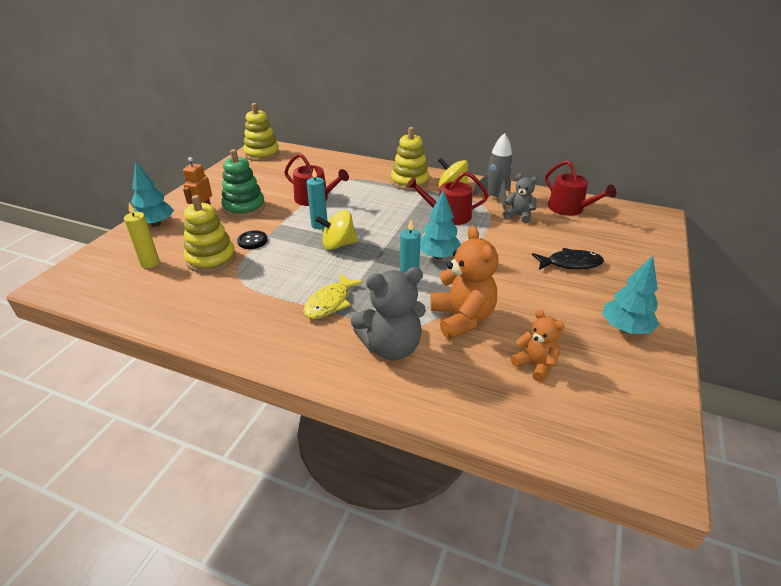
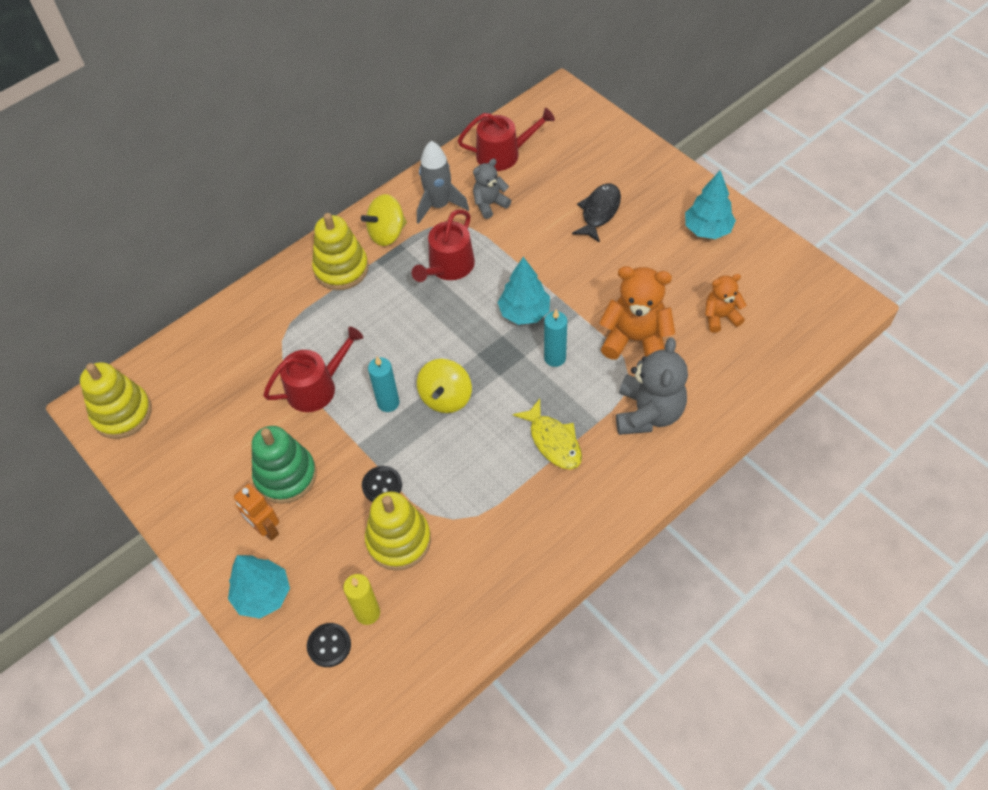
camera: 60 degrees left, 20 degrees up
none -> black button [307,623,351,667]

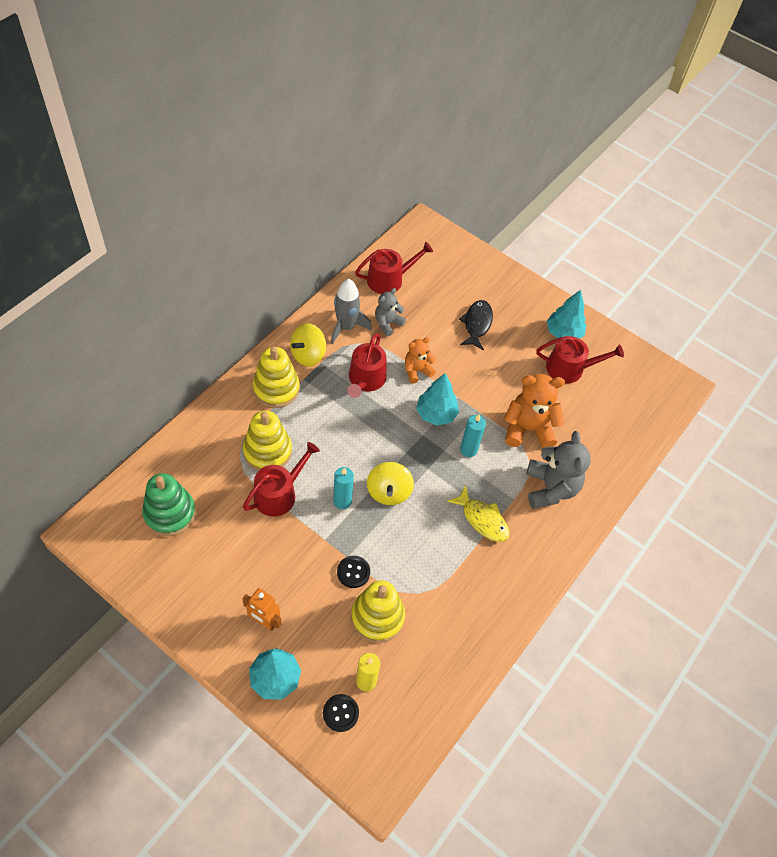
camera: 20 degrees left, 0 degrees up
yellow stacking toy [80,362,152,439] -> yellow stacking toy moved to [243,411,292,471]
green stacking toy [252,426,317,504] -> green stacking toy moved to [142,473,196,536]
orange teddy bear [705,274,747,333] -> orange teddy bear moved to [405,337,436,384]
none -> red watering can [537,336,624,383]

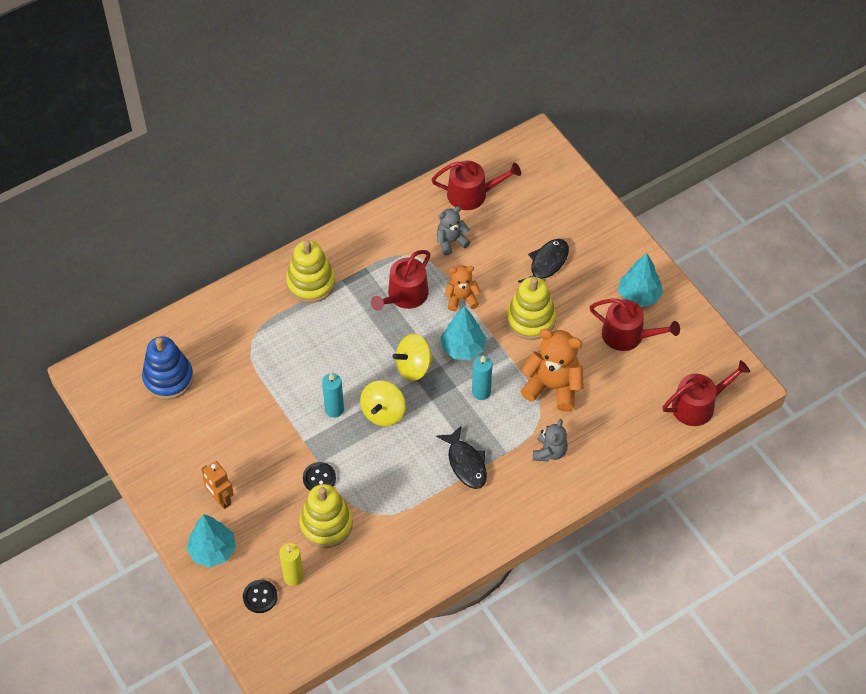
camera: 25 degrees right, 0 degrees up
green stacking toy [142,473,196,536] -> blue stacking toy [142,336,194,400]
yellow stacking toy [243,411,292,471] -> yellow stacking toy moved to [506,277,556,340]
red watering can [243,442,320,517] -> red watering can moved to [662,360,750,426]
yellow spinning top [290,323,326,366] -> yellow spinning top moved to [392,334,433,381]
grey rocket [331,279,372,345] -> none
yellow fish [447,485,509,542] -> black fish [436,425,487,489]
grey teddy bear [526,431,591,509] -> grey teddy bear [533,419,568,462], size x0.59

